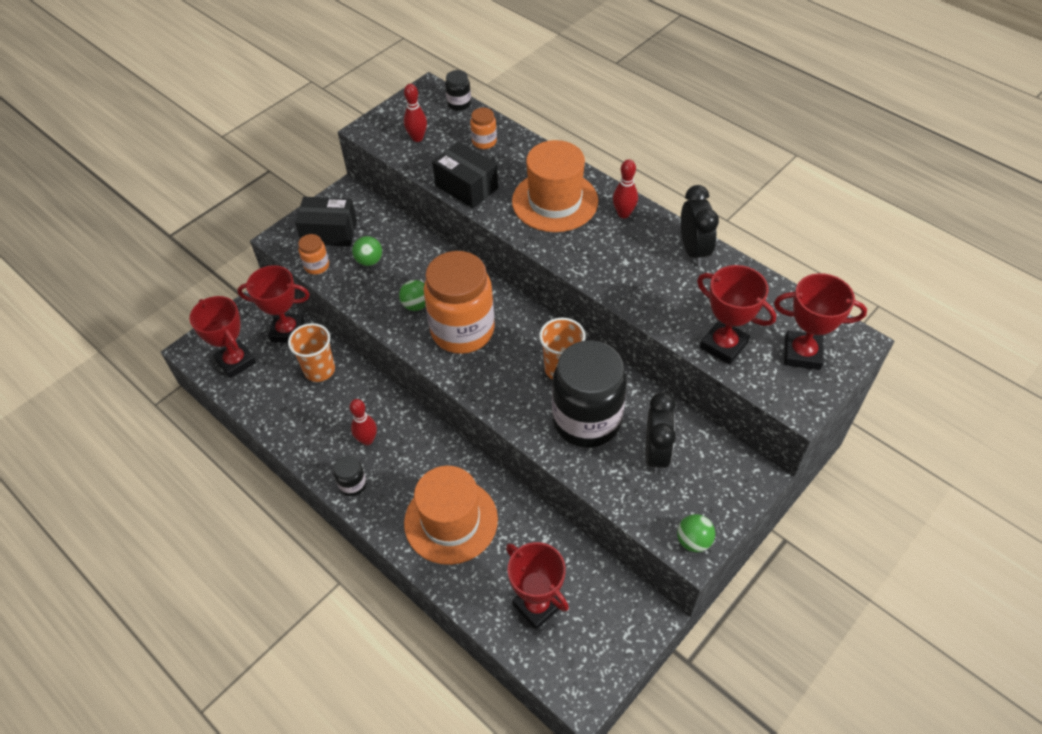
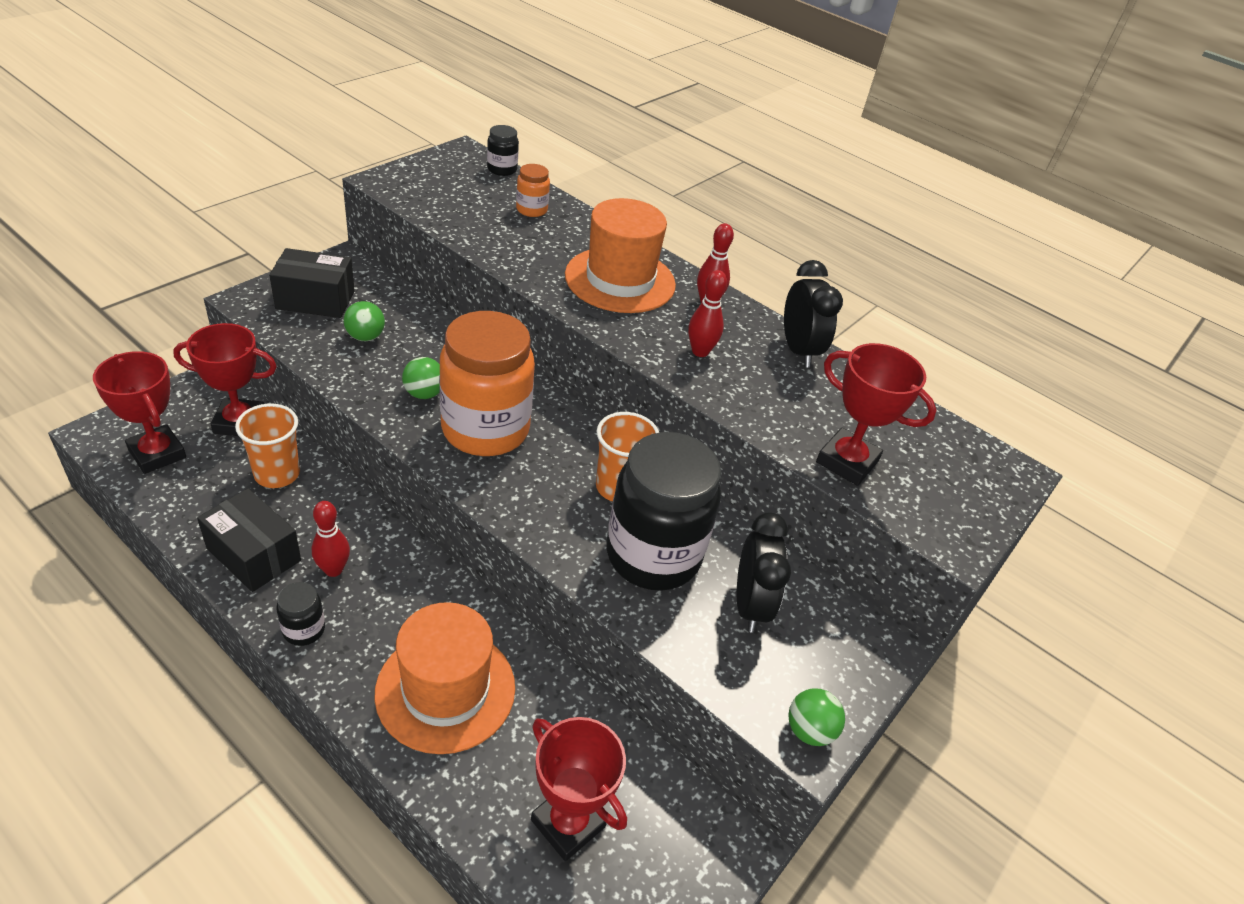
camera: 10 degrees left, 10 degrees down
orange jar [298,234,329,274] -> none
red bowling pin [404,84,427,142] -> red bowling pin moved to [688,270,727,357]
black box [432,142,498,209] -> black box moved to [197,488,301,592]
red trophy [774,273,867,370] -> none

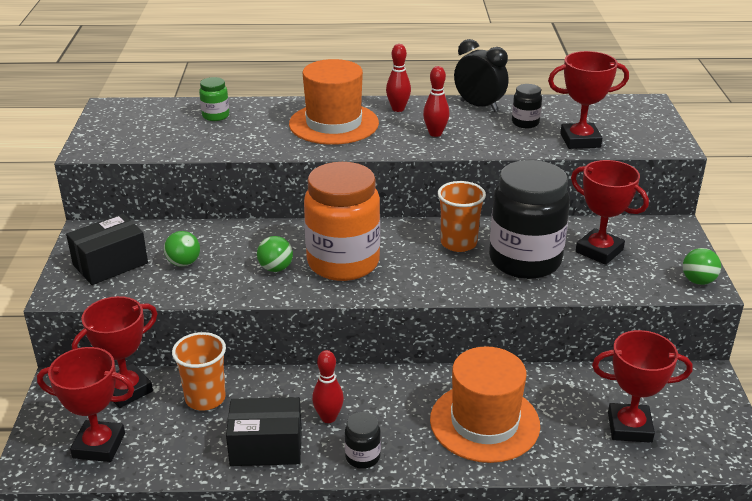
camera: 35 degrees left, 10 degrees down
black jar [487,125,519,176] -> black jar moved to [512,84,542,128]
orange jar [516,164,550,217] -> green jar [199,77,229,121]
black clock [737,512,791,633] -> red trophy [571,160,649,265]

